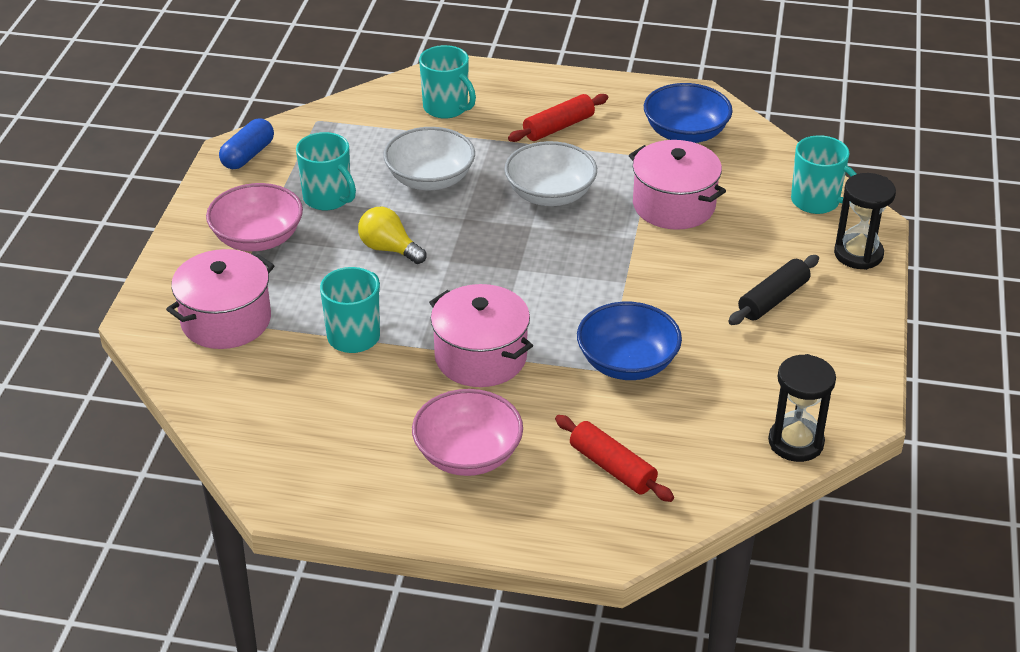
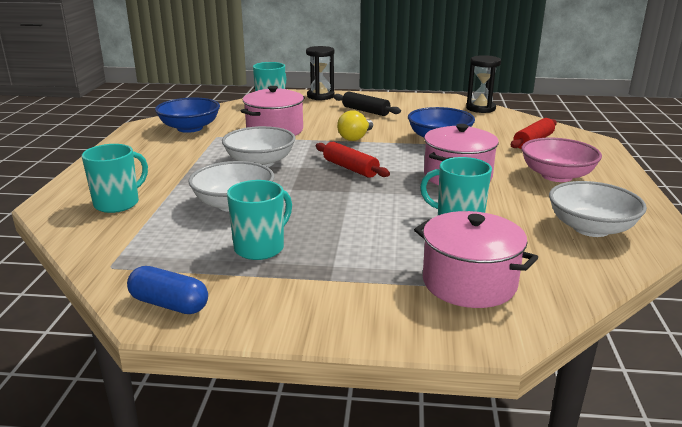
camera: 95 degrees left, 15 degrees down
pink bowl [206,183,303,251] -> none
yellow light bulb [358,207,426,264] -> yellow light bulb moved to [337,110,373,141]
red rolling pin [508,94,608,142] -> red rolling pin moved to [316,142,390,178]
none -> white bowl [549,181,647,237]

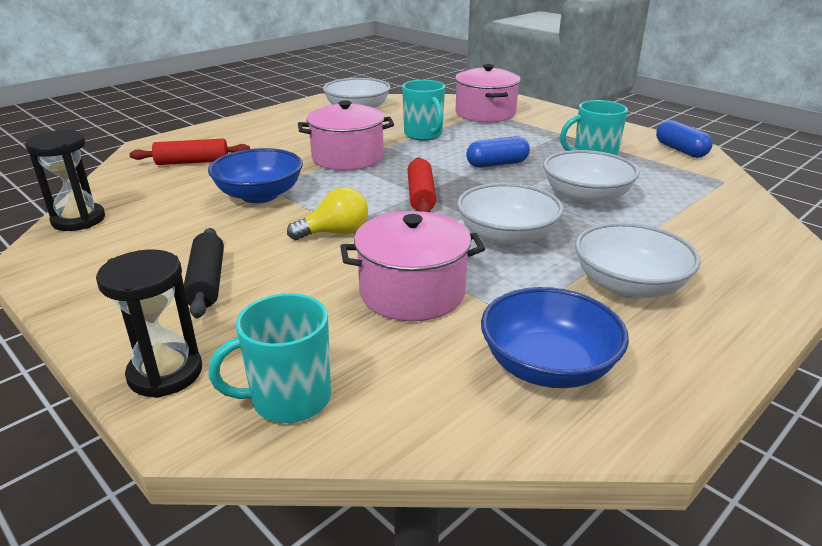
camera: 140 degrees left, 5 degrees up
turquoise mug [82,144,148,213] -> none
pink bowl [521,138,602,182] -> none
none -> blue capsule [466,136,530,168]
none -> white bowl [575,222,701,299]

